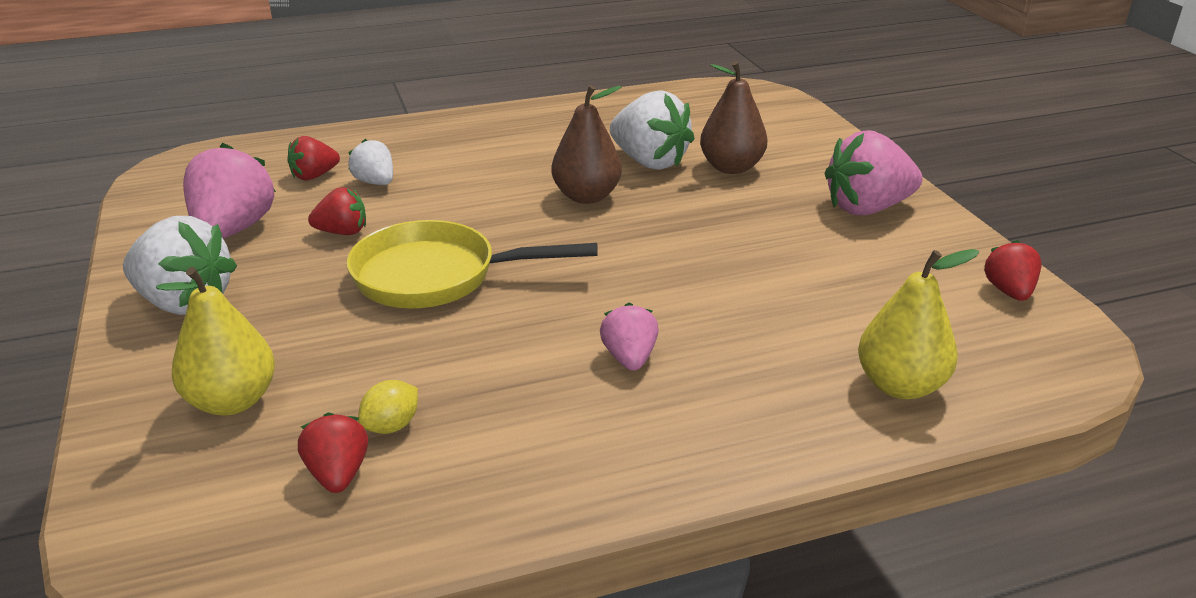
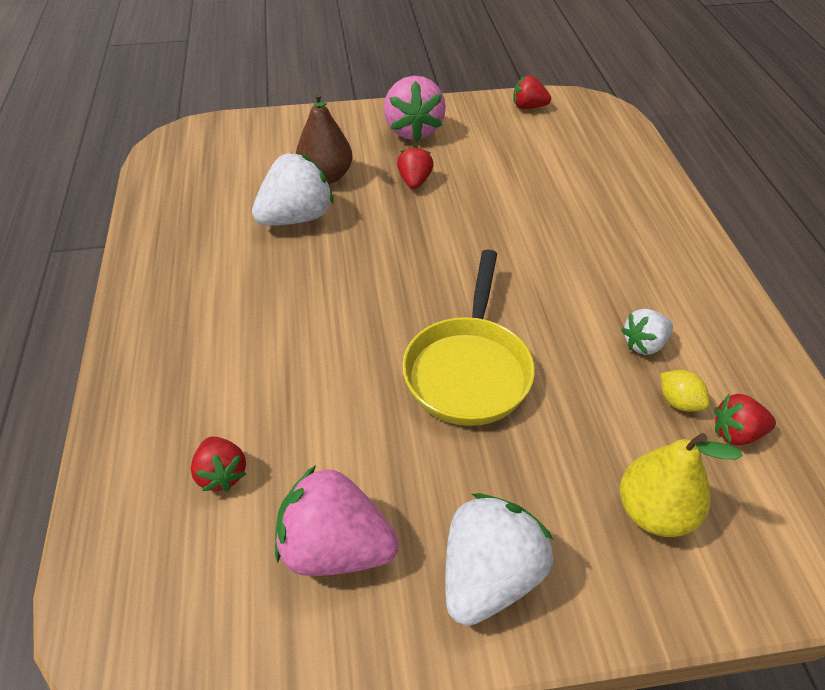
camera: 80 degrees left, 15 degrees up
red strawberry [308,187,366,235] -> red strawberry moved to [397,146,434,189]
white strawberry [348,139,393,185] -> white strawberry moved to [621,309,673,355]
brown pear [551,85,622,204] -> none
pink strawberry [600,303,659,371] -> none
yellow pear [858,249,979,399] -> none

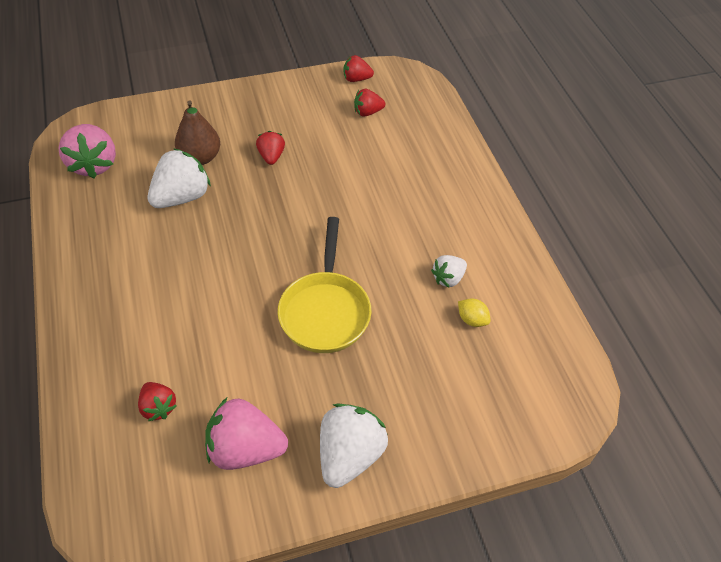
camera: 10 degrees left, 5 degrees up
pink strawberry [384,76,446,142] -> pink strawberry moved to [58,124,116,179]
yellow pear [620,433,743,537] -> none
red strawberry [715,394,776,445] -> red strawberry moved to [354,89,385,117]

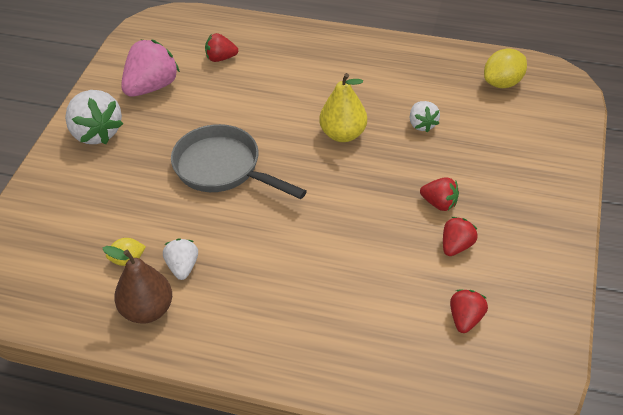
camera: 125 degrees right, 5 degrees down
pink strawberry [58,124,116,179] -> yellow lemon [484,48,527,88]
white strawberry [148,148,211,208] -> white strawberry [410,101,440,132], size x0.56
brown pear [175,101,220,165] -> brown pear moved to [103,246,172,324]
yellow pan [278,217,371,353] -> grey pan [171,124,307,199]
red strawberry [344,55,374,82] -> red strawberry moved to [443,217,478,256]
none -> yellow pear [319,73,367,142]

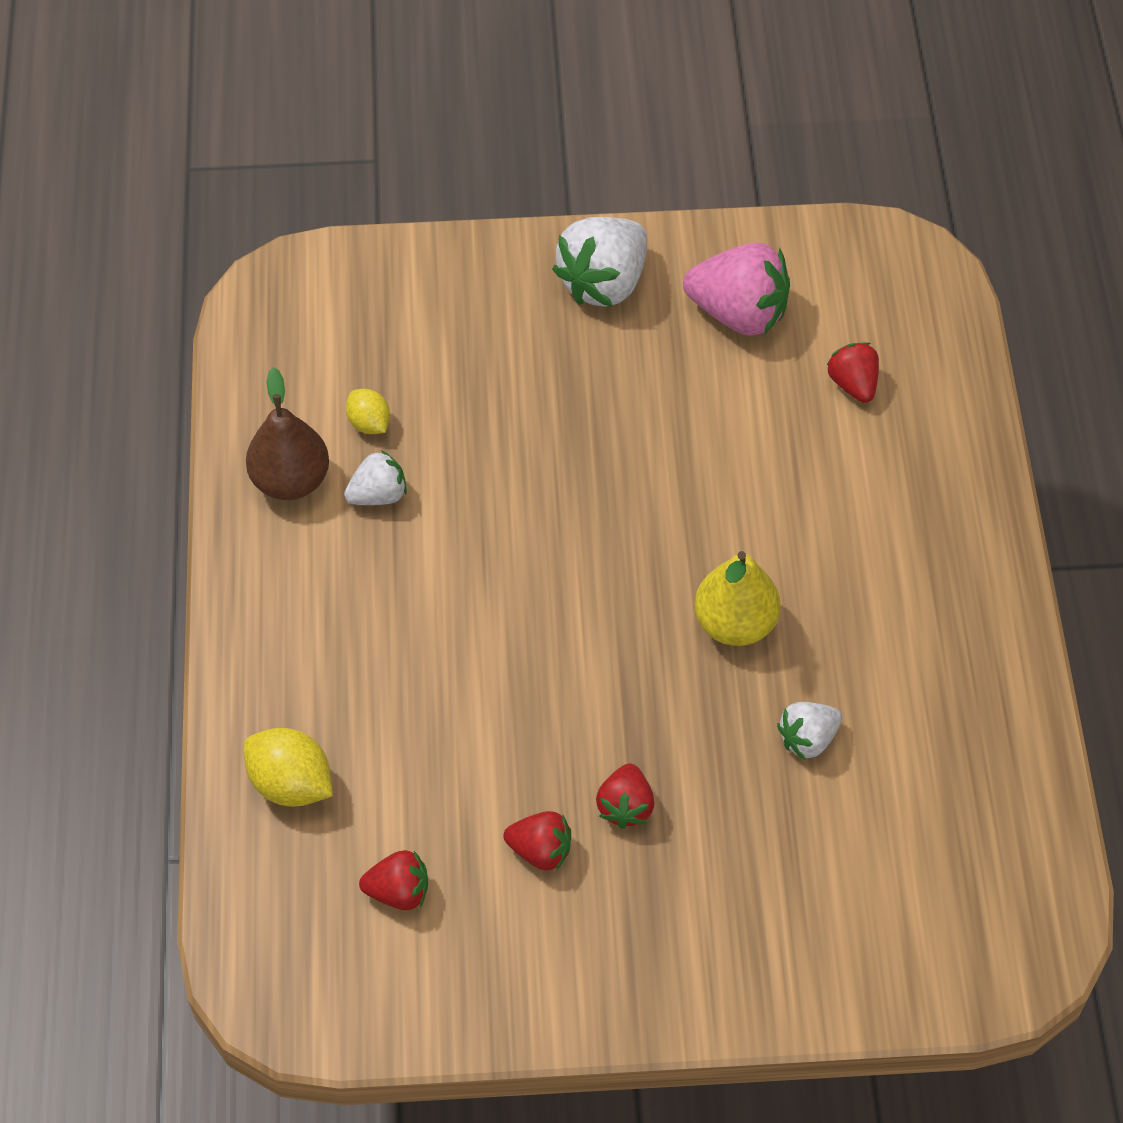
camera: 70 degrees right, 10 degrees up
grey pan [171,124,307,199] -> none
yellow lemon [484,48,527,88] -> yellow lemon moved to [244,728,333,807]

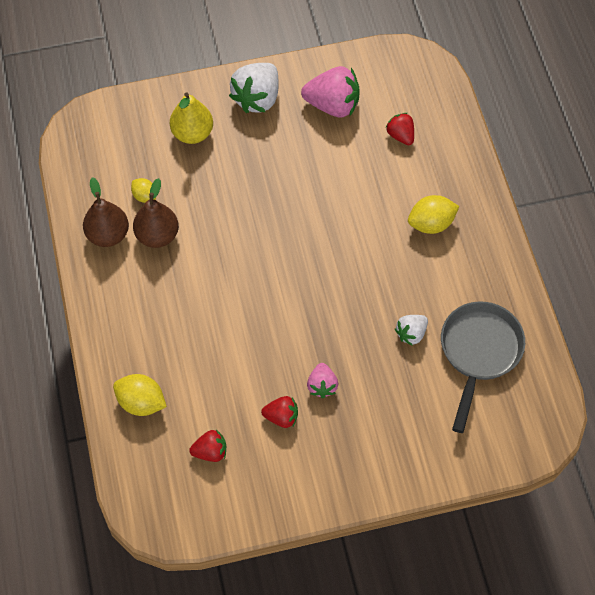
camera: 10 degrees left, 5 degrees up
white strawberry [344,450,407,505] -> brown pear [133,178,179,248]
red strawberry [596,764,655,829] -> pink strawberry [307,363,338,398]
yellow pear [694,551,781,646] -> yellow pear moved to [170,92,213,144]
none -> yellow lemon [408,195,459,234]
none -> grey pan [441,301,525,433]

